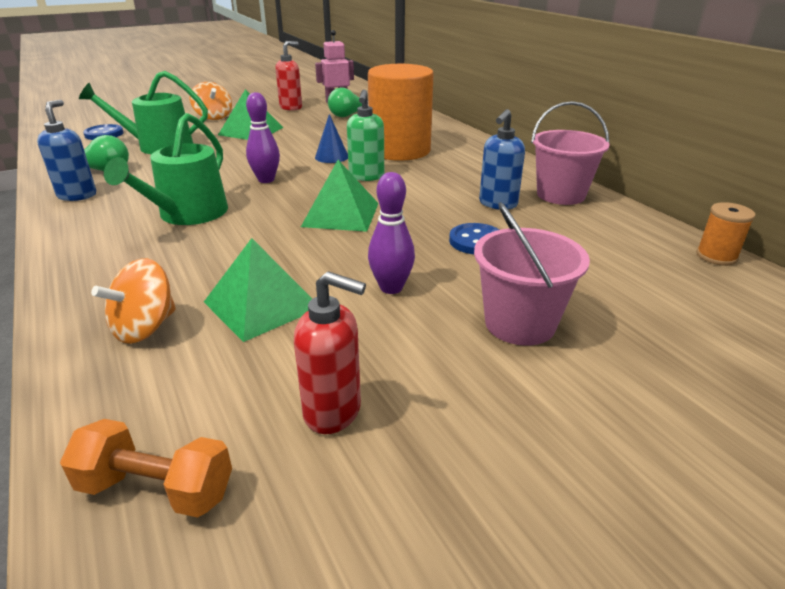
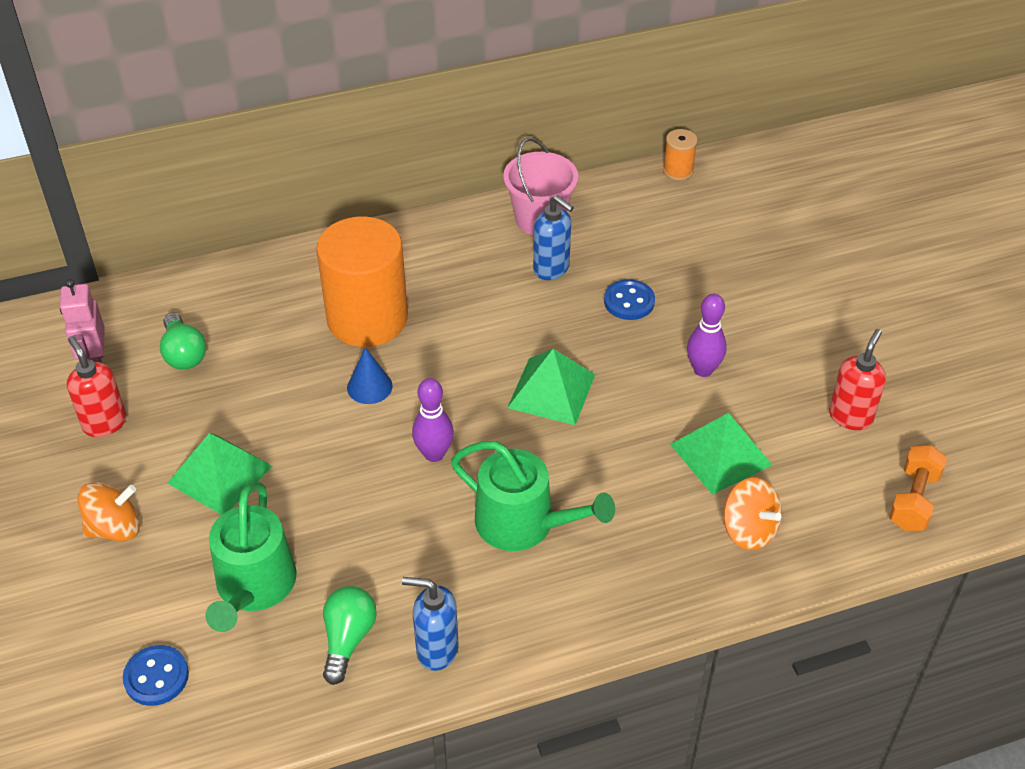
camera: 80 degrees left, 15 degrees up
green soap dispenser [347,90,384,181] -> none
pink bucket [474,202,590,346] -> none

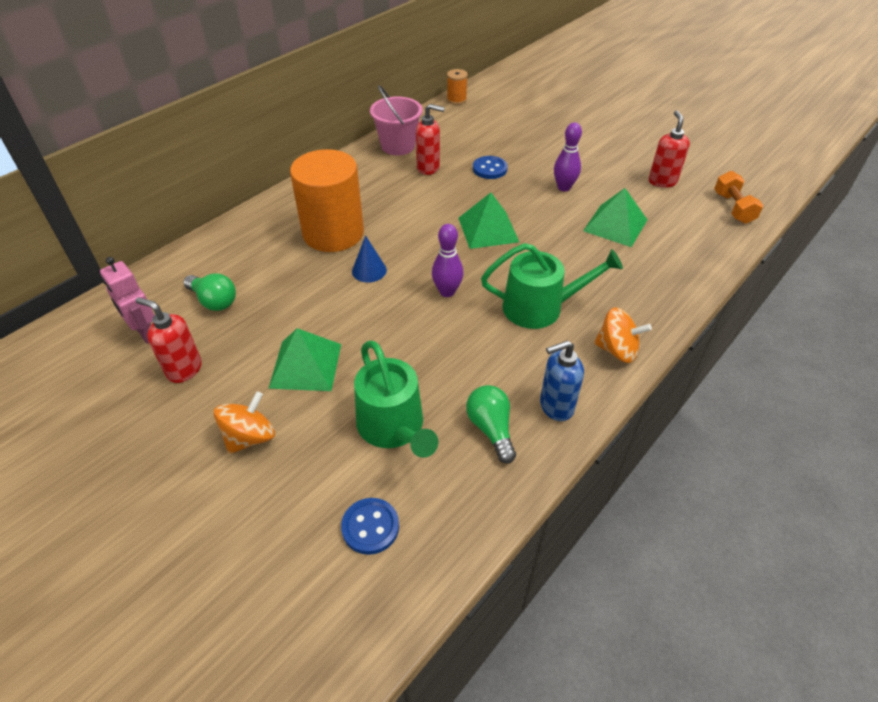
camera: 30 degrees left, 0 degrees up
blue soap dispenser [533,195,574,280] -> red soap dispenser [416,104,445,175]
orange spinning top [723,478,782,550] -> orange spinning top moved to [594,308,652,363]

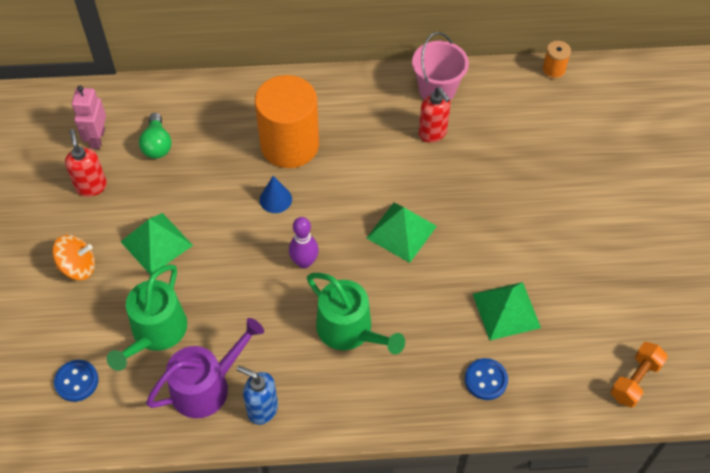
camera: 45 degrees right, 10 degrees up
green light bulb [466,385,516,464] -> purple watering can [146,318,264,418]
blue button [473,156,508,179] -> blue button moved to [465,358,508,400]
purple bowling pin [554,122,582,191] -> none
orange spinning top [594,308,652,363] -> none
red soap dispenser [649,110,690,188] -> none

